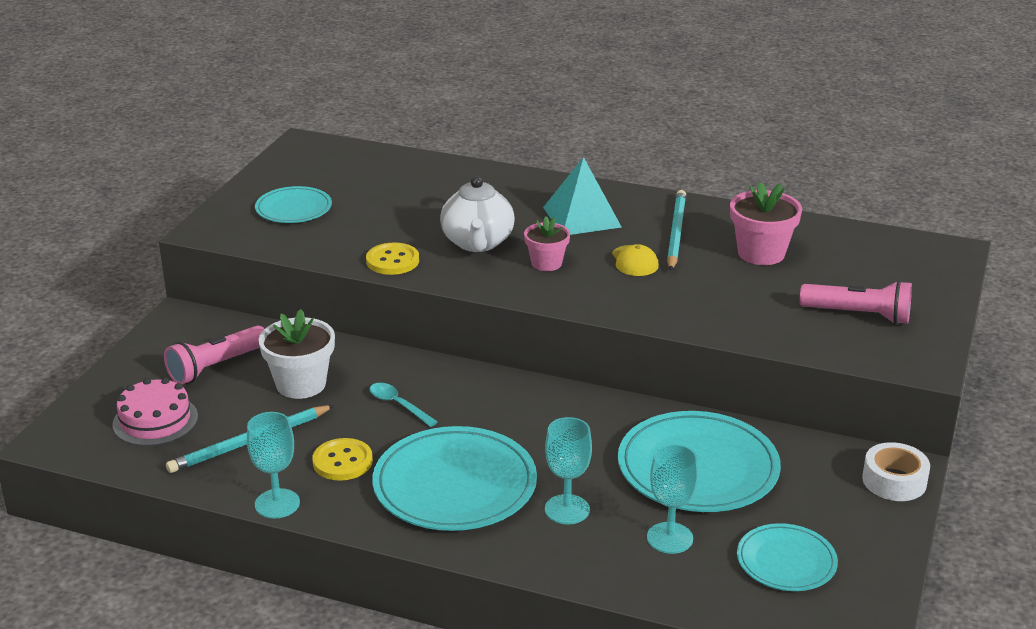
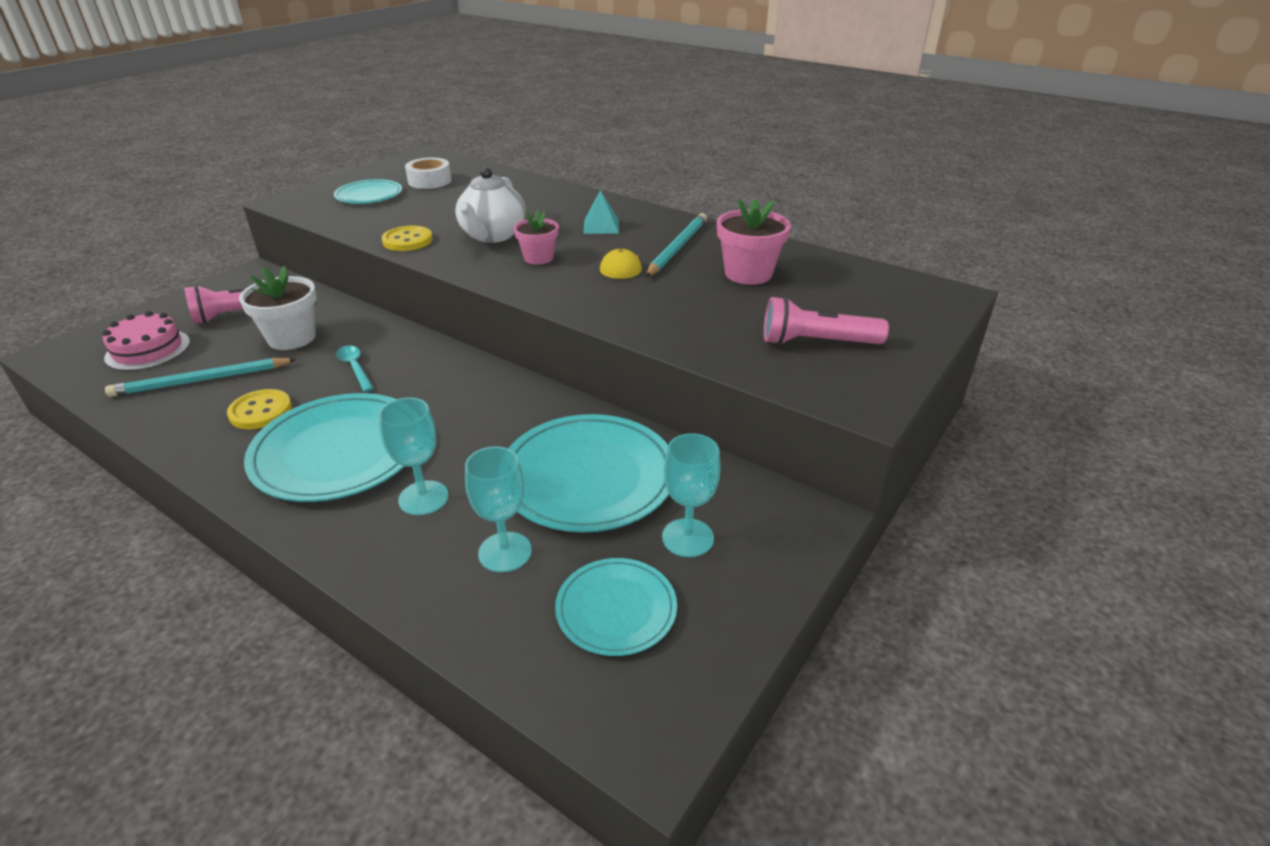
camera: 15 degrees right, 5 degrees up
turquoise goblet [247,412,300,519] -> turquoise goblet moved to [662,433,721,557]
turquoise pyramid [543,157,621,235] -> turquoise pyramid [583,190,619,234], size x0.60
pink flashlight [800,280,912,324] -> pink flashlight turned 150 degrees clockwise [764,296,889,345]
white tape [862,442,930,501] -> white tape moved to [405,158,452,189]

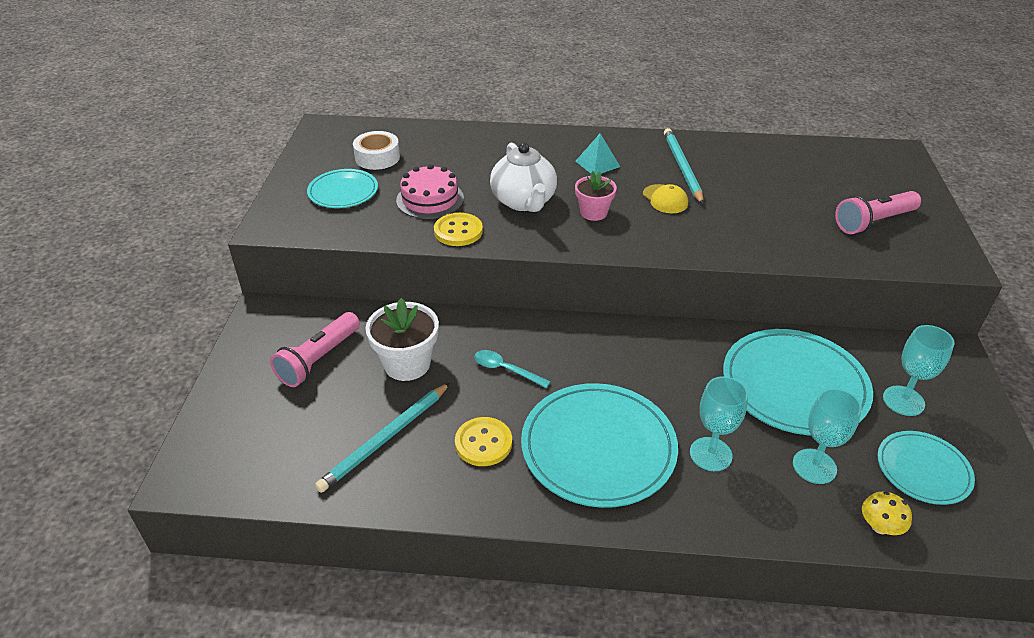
camera: 30 degrees left, 5 degrees up
pink cake [102,311,190,371] -> pink cake moved to [396,164,464,219]
pink flower pot [717,199,791,285] -> none
none -> yellow mushroom [862,492,912,535]

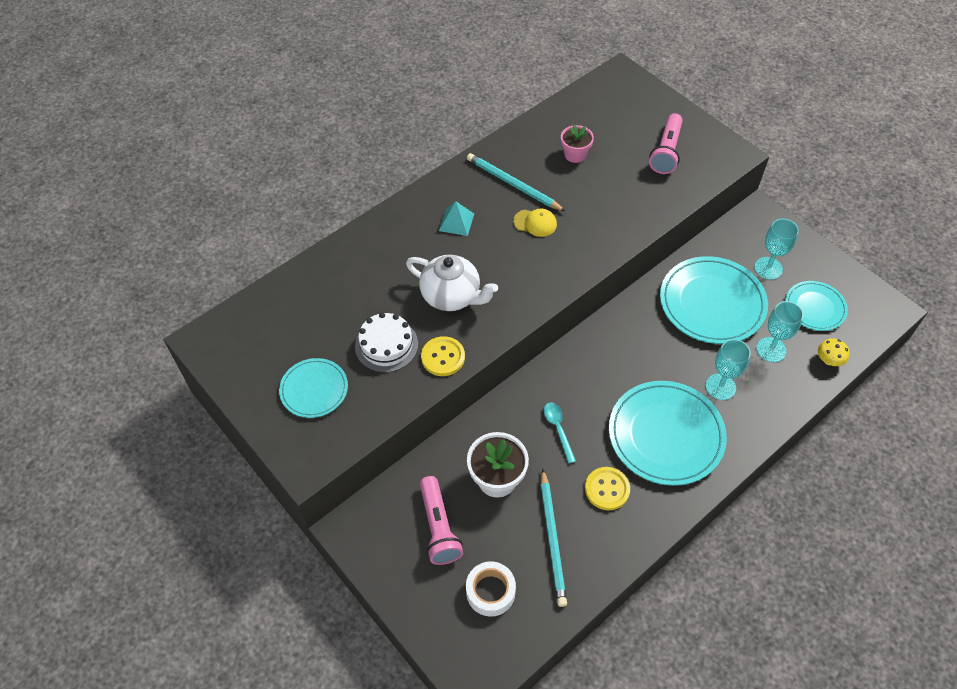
camera: 45 degrees left, 15 degrees up
white tape [353,131,400,170] -> white tape moved to [466,561,516,617]
pink cake [396,164,464,219] -> white cake [355,312,418,372]
turquoise spoon [474,350,551,388] -> turquoise spoon turned 90 degrees clockwise [544,402,576,464]
pink flower pot [575,171,617,221] -> pink flower pot moved to [561,125,594,163]

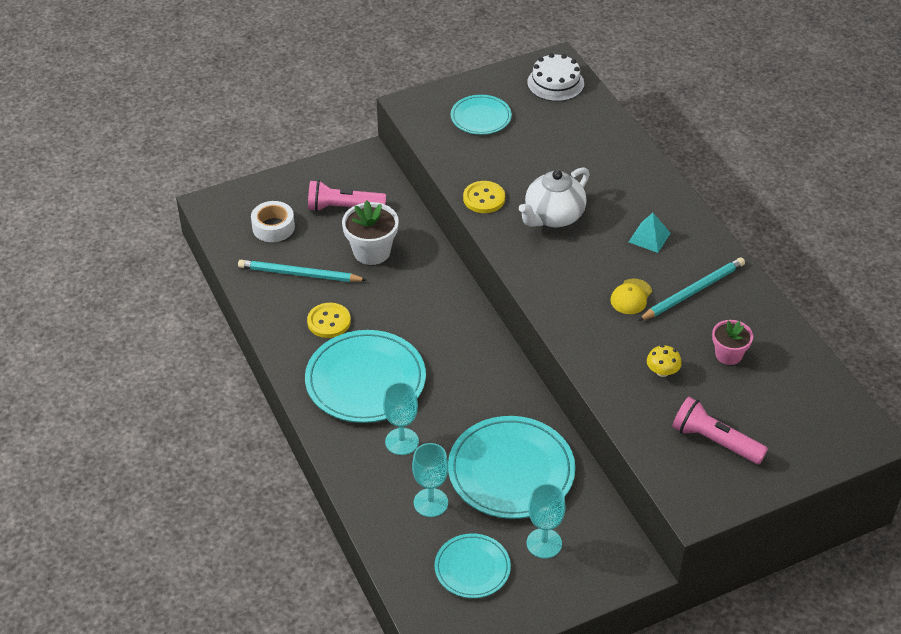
camera: 105 degrees right, 10 degrees down
white cake [355,312,418,372] -> white cake moved to [527,53,584,101]
turquoise spoon [544,402,576,464] -> none
yellow mushroom [818,338,849,366] -> yellow mushroom moved to [647,345,682,377]

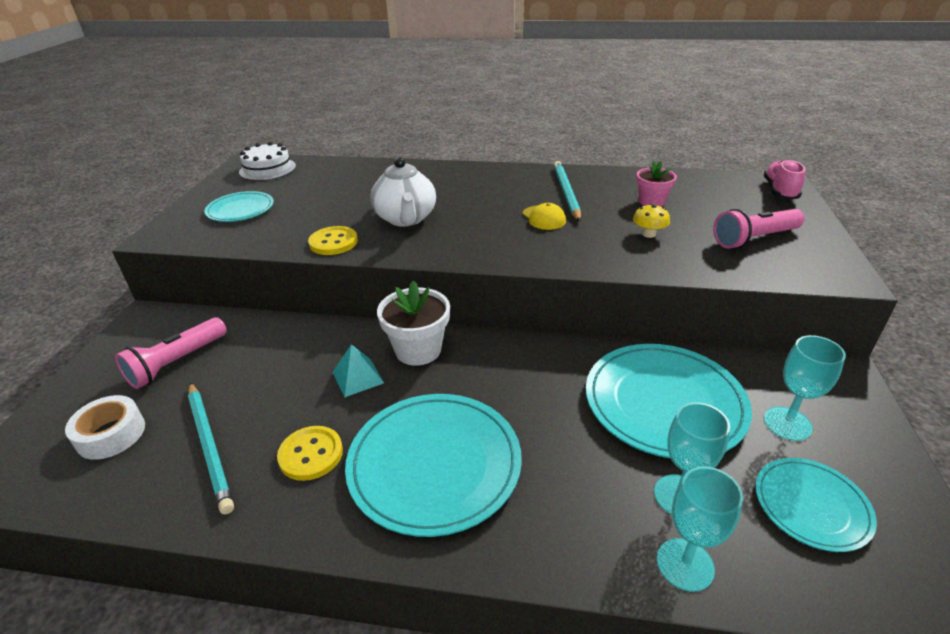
camera: 55 degrees left, 10 degrees down
turquoise pencil [238,260,367,282] -> turquoise pencil turned 75 degrees counterclockwise [188,382,234,514]
white flower pot [342,200,399,265] -> white flower pot moved to [377,280,450,366]
turquoise goblet [383,382,419,455] -> turquoise goblet moved to [657,466,743,592]
turquoise pyramid [629,213,671,253] -> turquoise pyramid moved to [333,344,384,397]
none -> pink shoe [764,159,806,200]

